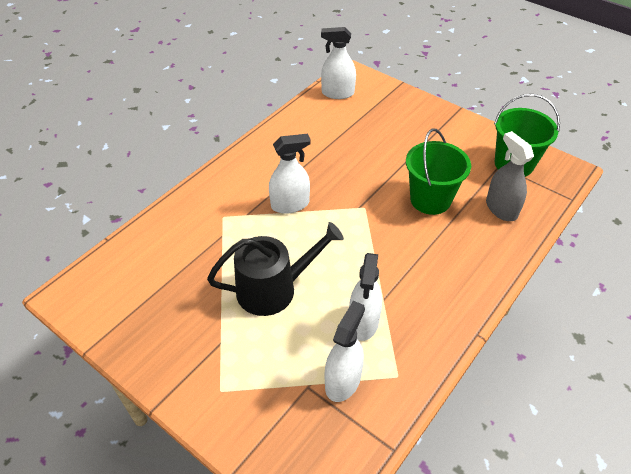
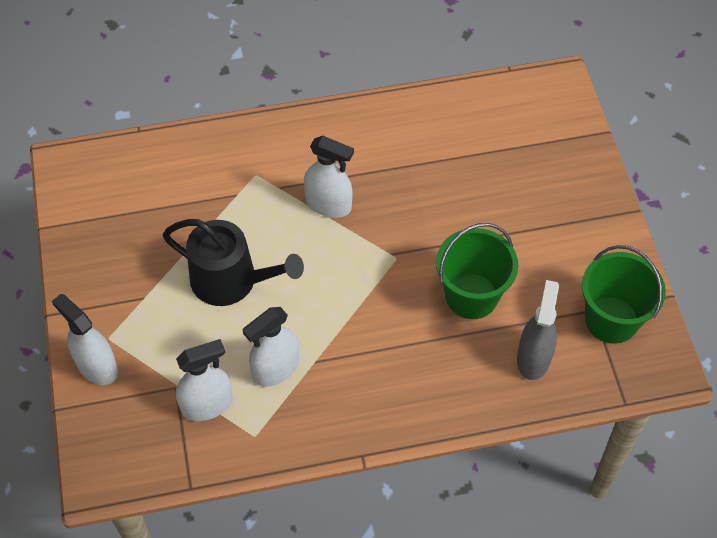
camera: 40 degrees right, 10 degrees up
white spray bottle [321,27,356,99] -> white spray bottle moved to [52,294,118,385]

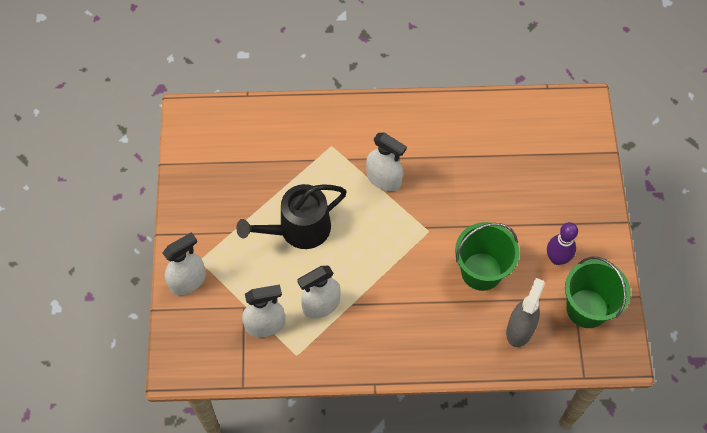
camera: 10 degrees right, 5 degrees up
white spray bottle [52,294,118,385] -> white spray bottle turned 90 degrees clockwise [163,232,206,295]
black watering can [163,219,304,306] -> black watering can turned 120 degrees clockwise [236,184,347,249]
none -> purple bowling pin [547,222,578,265]

